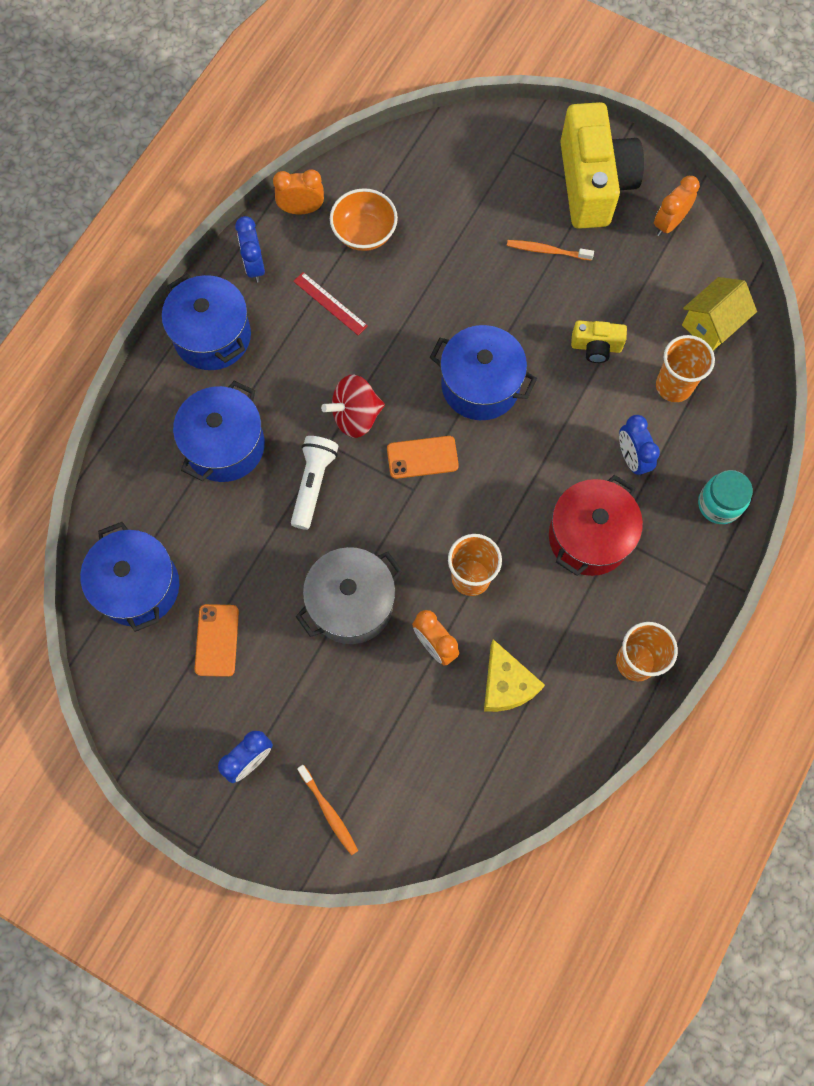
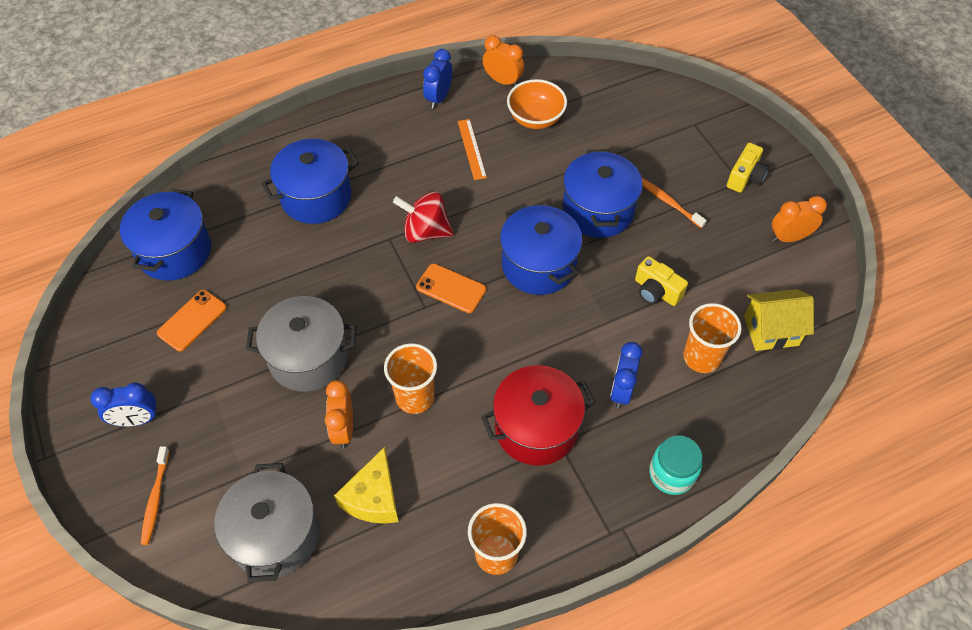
camera: 35 degrees right, 15 degrees down
blue pot [162,274,251,370] -> blue pot moved to [563,149,643,238]
white flashlight [291,436,338,530] -> none
red ruler [293,272,368,335] -> orange ruler [458,119,487,180]
yellow camera [560,102,644,229] -> yellow camera [727,143,769,193], size x0.46
none -> grey pot [214,463,319,582]

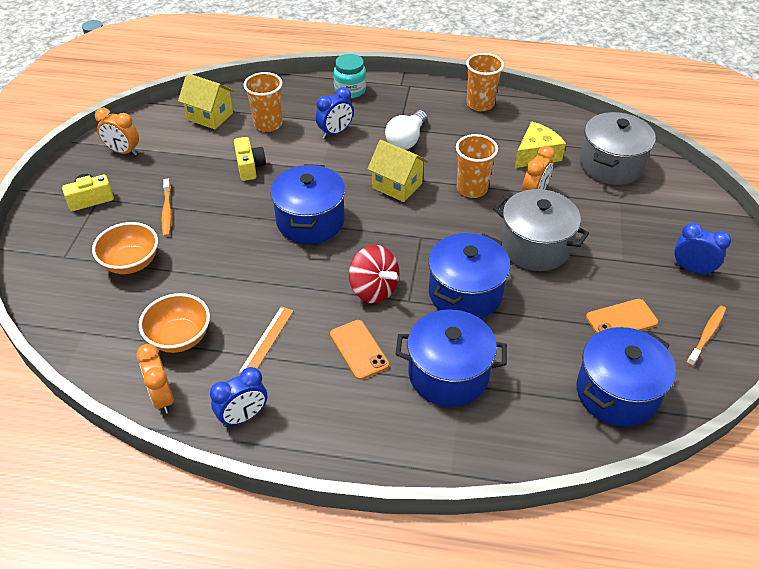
camera: 145 degrees left, 10 degrees down
orange toothbrush [141,446,170,545] -> orange toothbrush moved to [686,306,726,366]
orange phone [416,264,486,313] -> orange phone moved to [330,320,389,380]
red pot [481,365,596,466] -> white light bulb [385,110,427,150]
blue pot [563,149,643,238] -> blue pot moved to [428,233,510,319]
none -> orange bowl [92,222,158,274]
none -> yellow house [367,140,428,202]

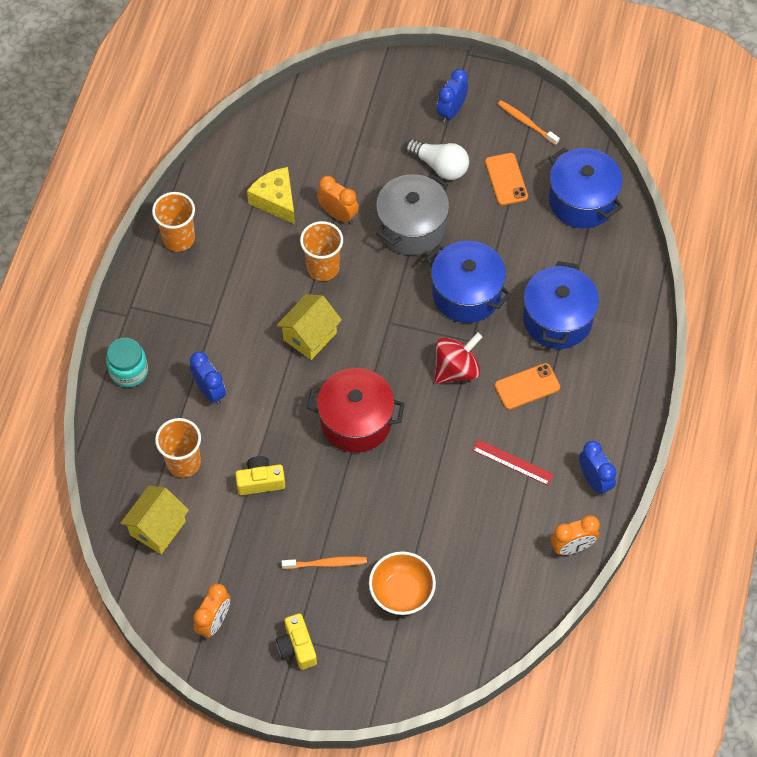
camera: 85 degrees left, 15 degrees up
orange bowl [139,293,210,353] -> none
orange ruler [238,306,294,374] -> red ruler [472,439,554,486]
blue pot [270,164,345,244] -> red pot [307,368,405,453]
white light bulb [385,110,427,150] -> white light bulb moved to [405,139,469,180]
grey pot [580,112,656,185] -> none

